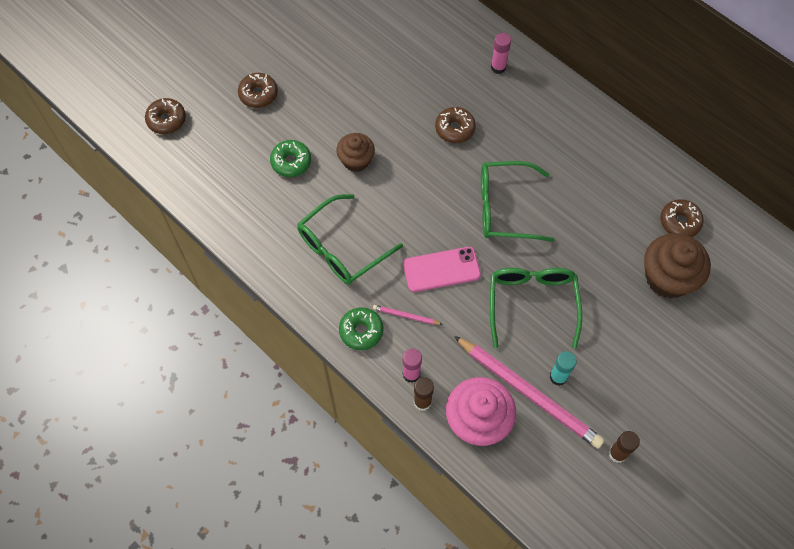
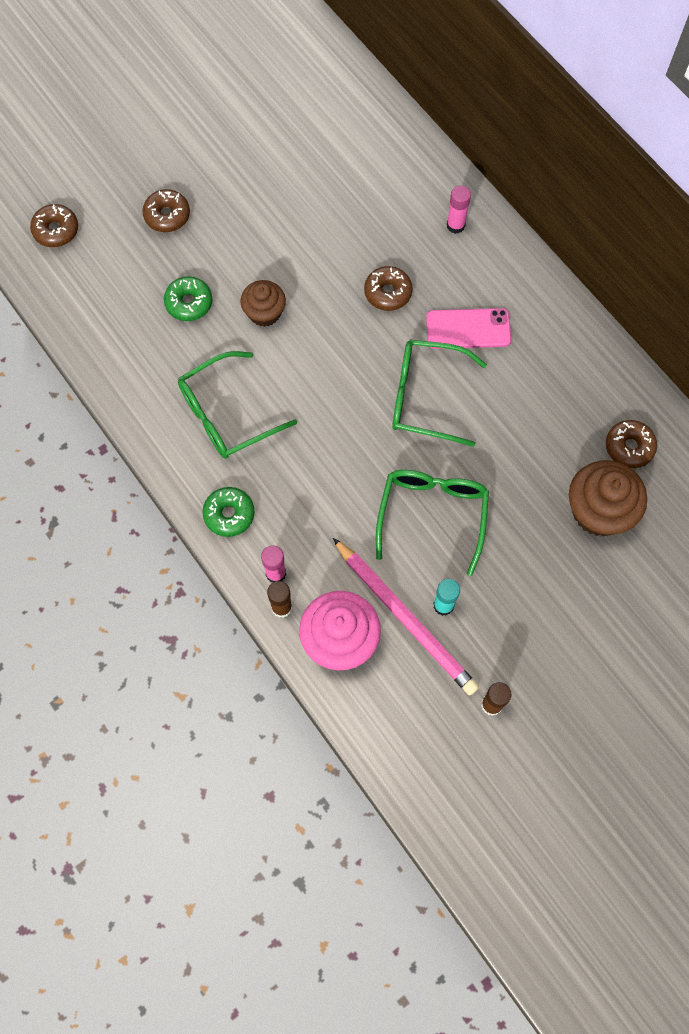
camera: 10 degrees right, 5 degrees up
pink pencil [373,305,442,325] -> none
pink phone [403,247,481,292] -> pink phone moved to [426,308,511,349]

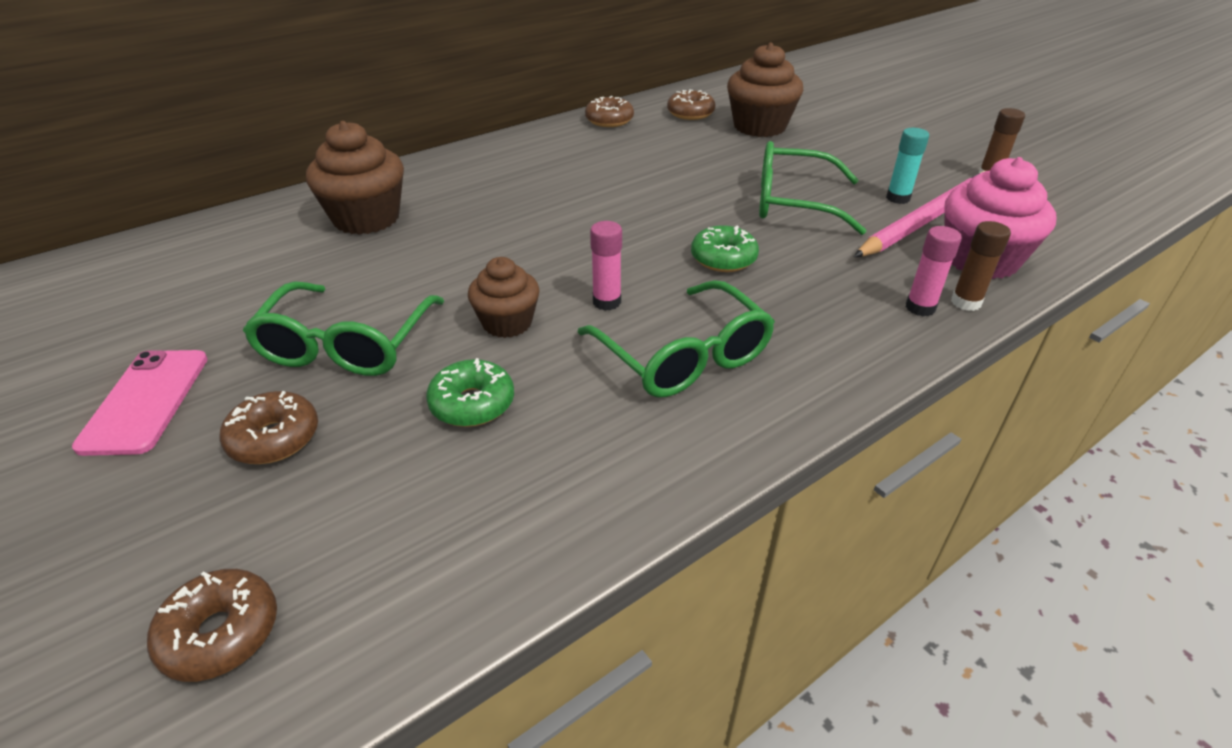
camera: 90 degrees left, 30 degrees down
green donut [202,487,255,537] -> green donut moved to [691,225,759,272]
brown donut [364,266,413,311] -> brown donut moved to [585,96,634,127]
green glasses [392,340,487,447] -> green glasses moved to [243,281,444,376]
pink phone [426,308,511,349] -> pink phone moved to [72,350,208,456]
pink glue stick [447,185,471,234] -> pink glue stick moved to [590,221,622,311]
none -> brown cupcake [306,121,404,235]

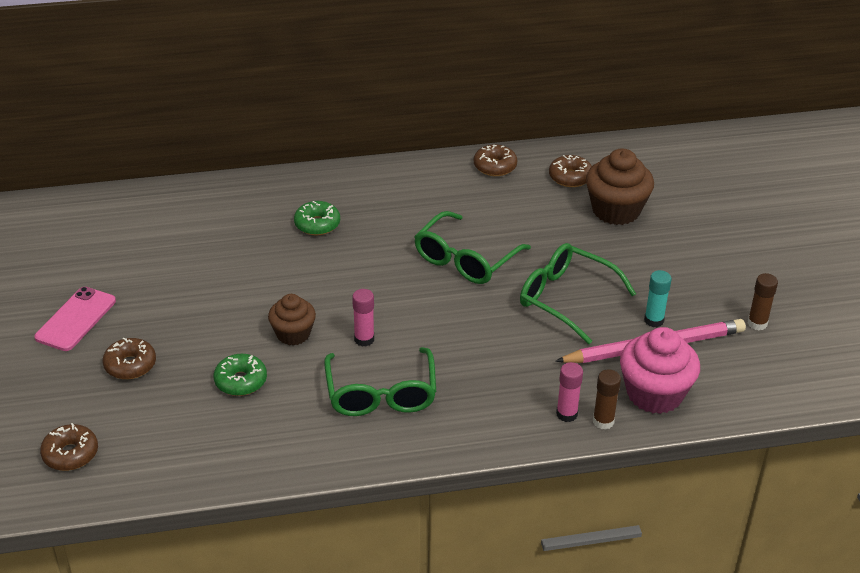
camera: 25 degrees right, 0 degrees up
green glasses [243,281,444,376] -> green glasses moved to [414,211,531,284]
brown cupcake [306,121,404,235] -> none
green donut [691,225,759,272] -> green donut moved to [294,201,340,235]

